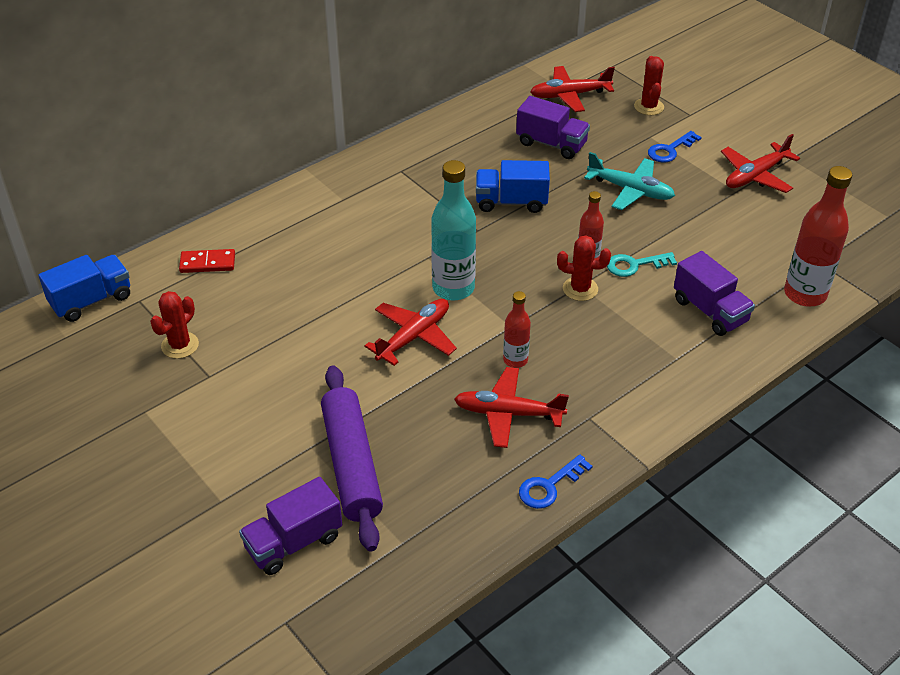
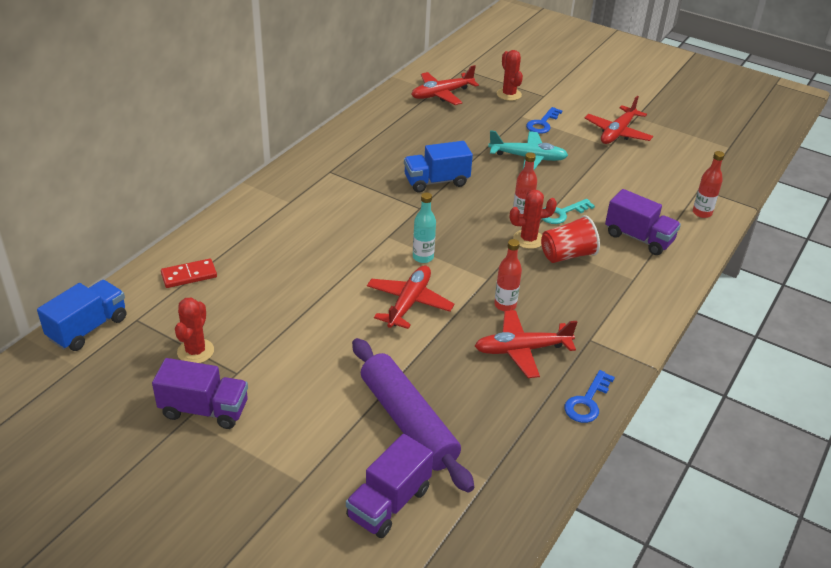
camera: 20 degrees left, 5 degrees down
turquoise bottle [431,160,476,300] -> turquoise bottle [413,192,436,263], size x0.55
purple truck [516,96,590,159] -> purple truck moved to [152,358,248,429]
red bottle [784,166,852,307] -> red bottle [693,151,725,218], size x0.55
none -> red cup [541,215,600,263]

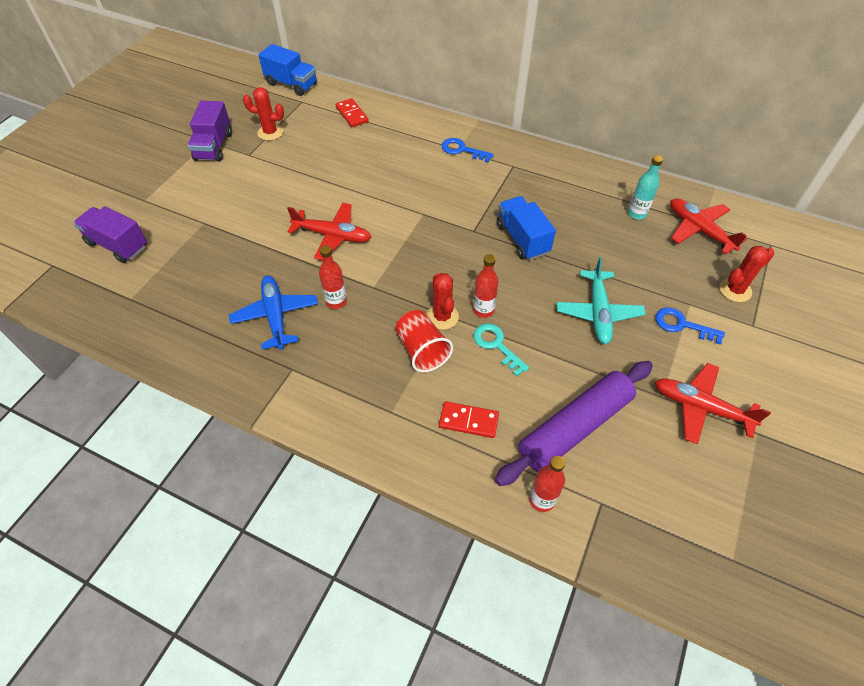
camera: 85 degrees right, 15 degrees up
purple rolling pin [352,338,474,493] -> purple rolling pin moved to [495,361,653,486]
turquoise bottle [413,192,436,263] -> turquoise bottle moved to [628,155,663,219]
red plane [475,310,577,378] -> blue plane [229,275,318,350]
blue key [564,370,615,423] -> blue key moved to [441,138,494,162]
purple truck [605,189,681,255] -> red domino [439,401,499,438]

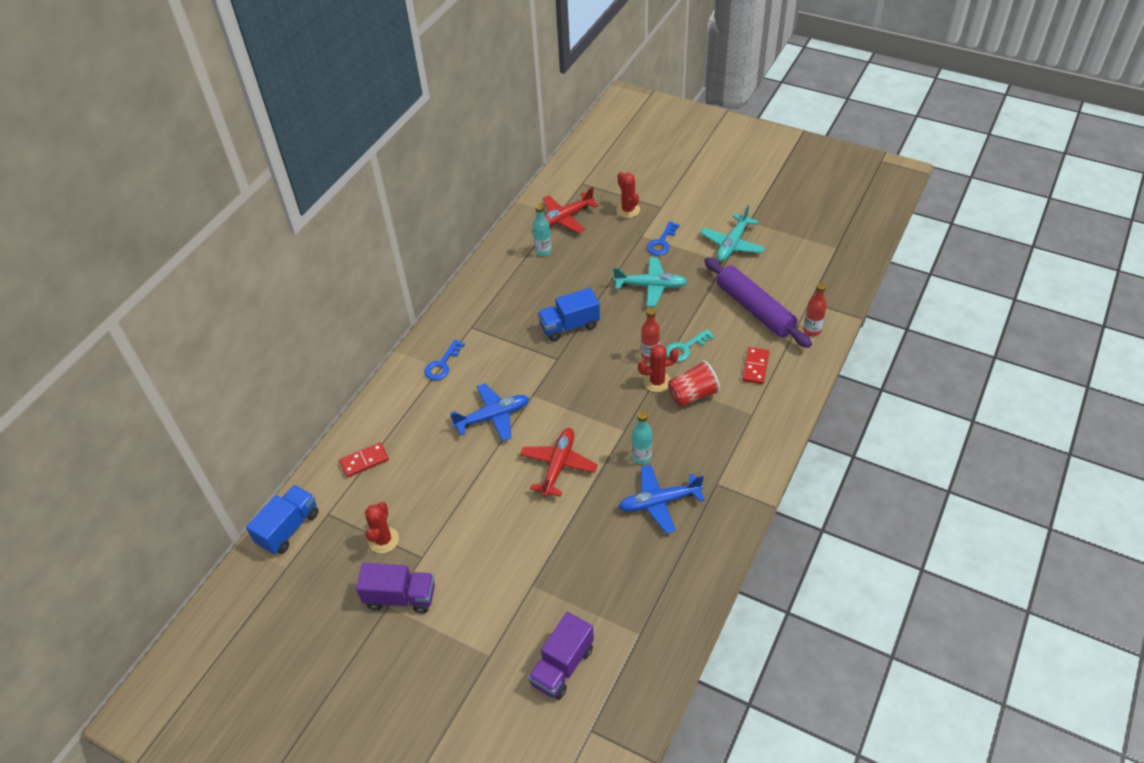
camera: 85 degrees left, 5 degrees down
red bottle [319,245,347,309] -> turquoise bottle [632,411,652,464]
red plane [655,363,771,444] -> turquoise plane [700,205,765,262]
none -> blue plane [450,383,529,441]

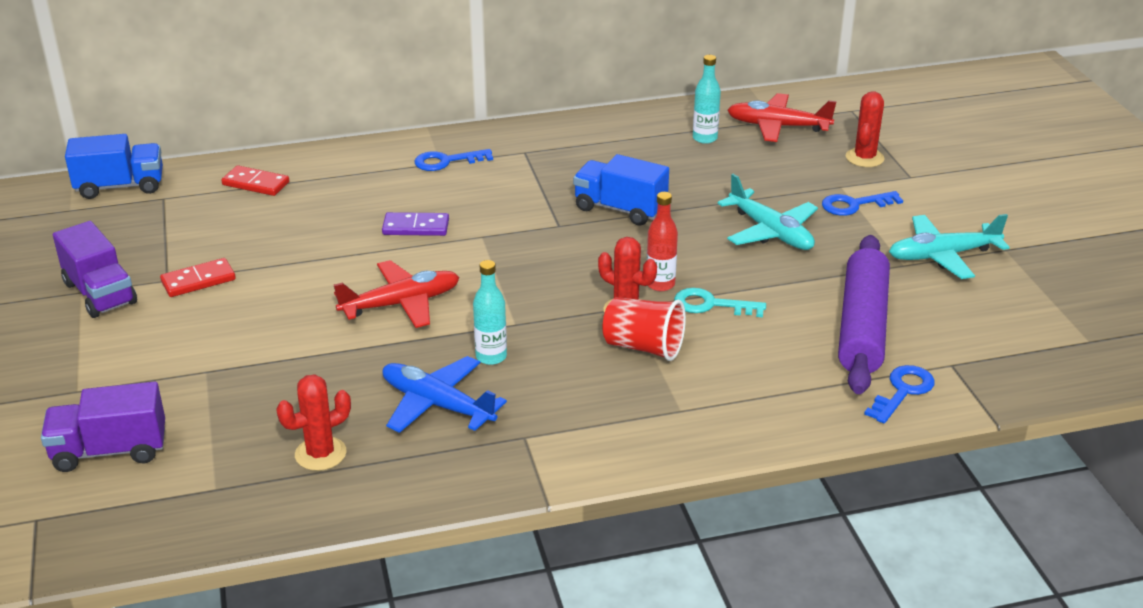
camera: 45 degrees right, 15 degrees down
red cactus [365,502,399,553] -> red cactus moved to [276,374,351,471]
blue plane [450,383,529,441] -> purple domino [382,212,449,236]
red domino [742,347,769,384] -> red domino moved to [160,258,236,297]
red bottle [803,283,827,336] -> blue key [864,365,935,424]

